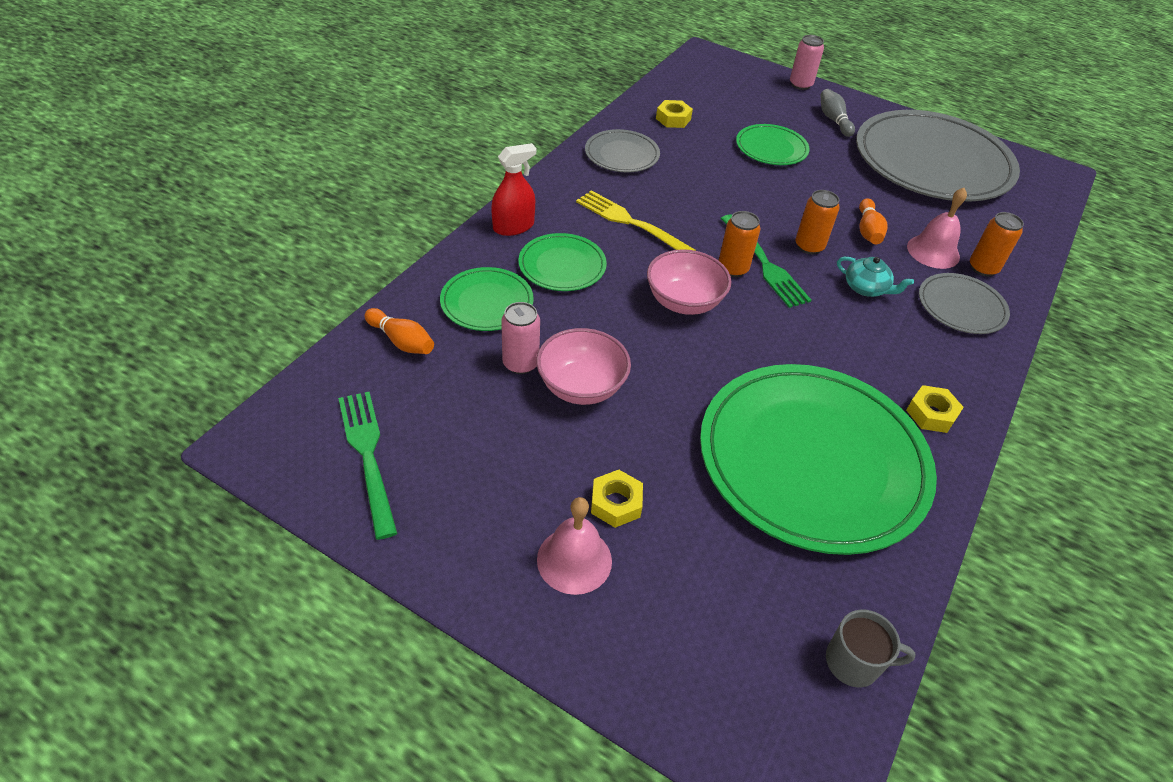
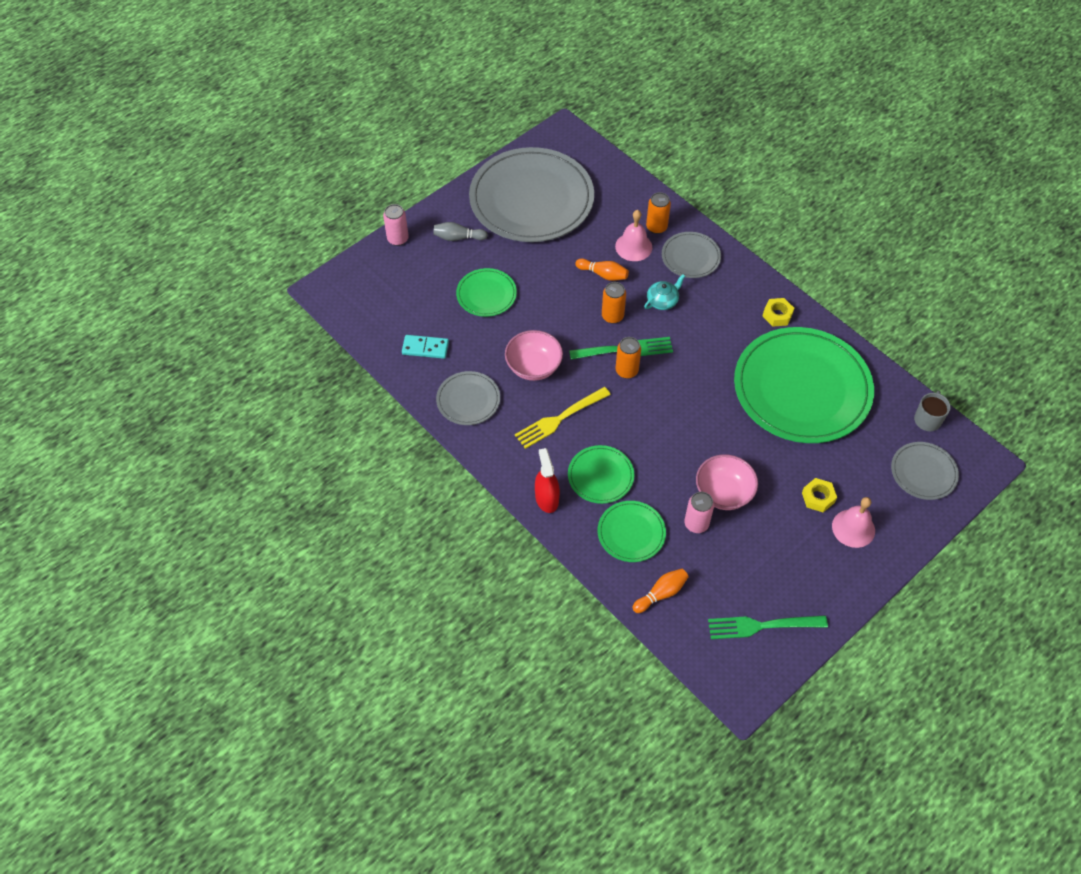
camera: 70 degrees left, 10 degrees up
pink bowl [647,249,731,315] -> pink bowl moved to [505,330,563,381]
yellow nut [656,100,693,128] -> turquoise domino [402,335,449,359]
none -> grey plate [891,442,959,500]

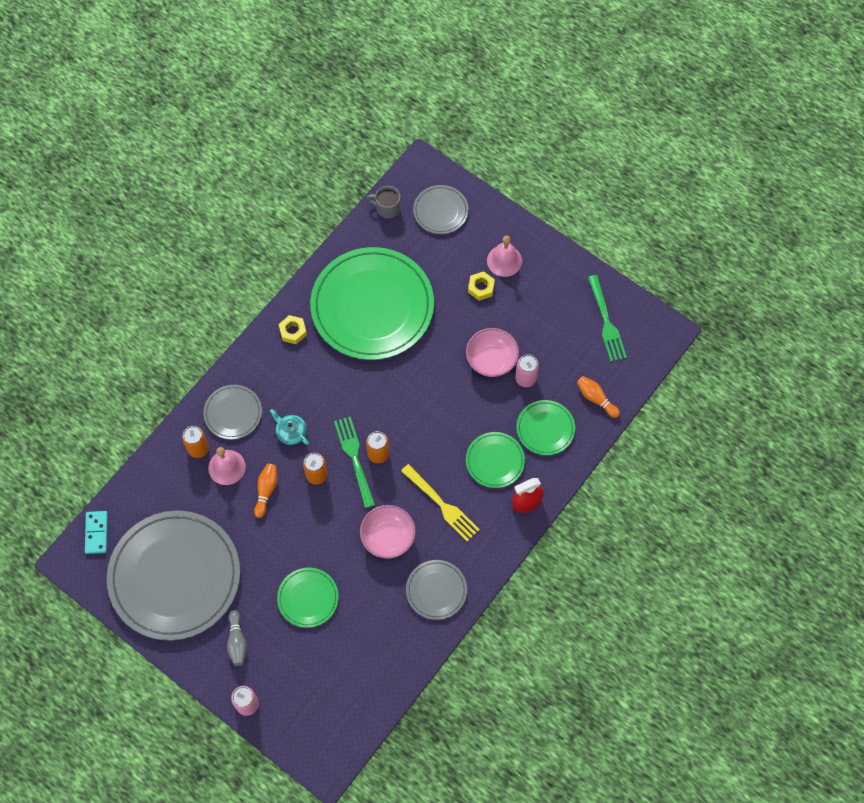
camera: 100 degrees left, 10 degrees up
turquoise domino [402,335,449,359] -> turquoise domino moved to [85,511,108,554]

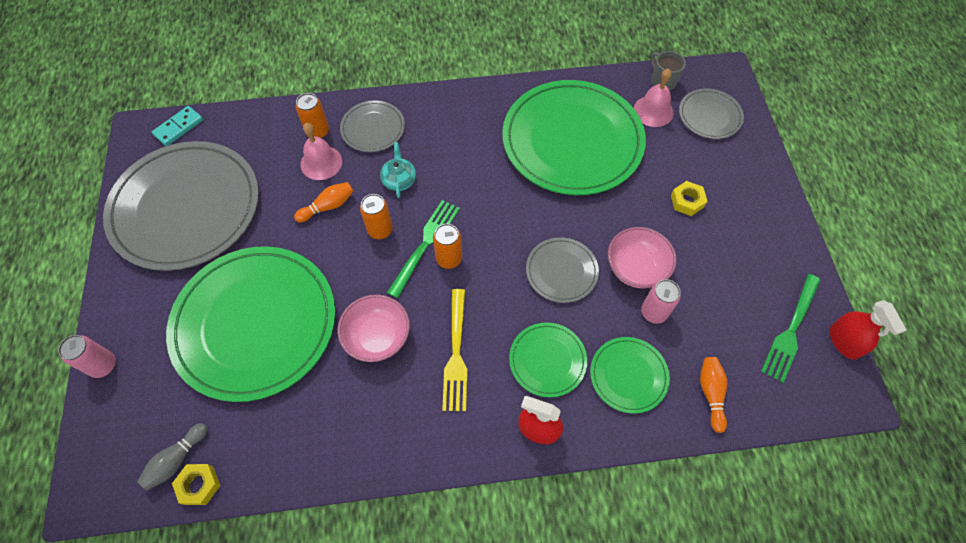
camera: 45 degrees right, 5 degrees down
grey bowling pin [227,610,247,666] -> grey bowling pin moved to [137,423,208,491]
green plate [277,568,339,628] -> green plate [166,246,335,402], size x2.17
yellow nut [279,315,307,344] -> yellow nut moved to [172,464,221,505]
grey plate [406,560,467,620] -> grey plate moved to [526,237,599,303]
pink bell [487,236,522,277] -> pink bell moved to [634,69,673,127]
none -> red spray bottle [830,300,906,360]

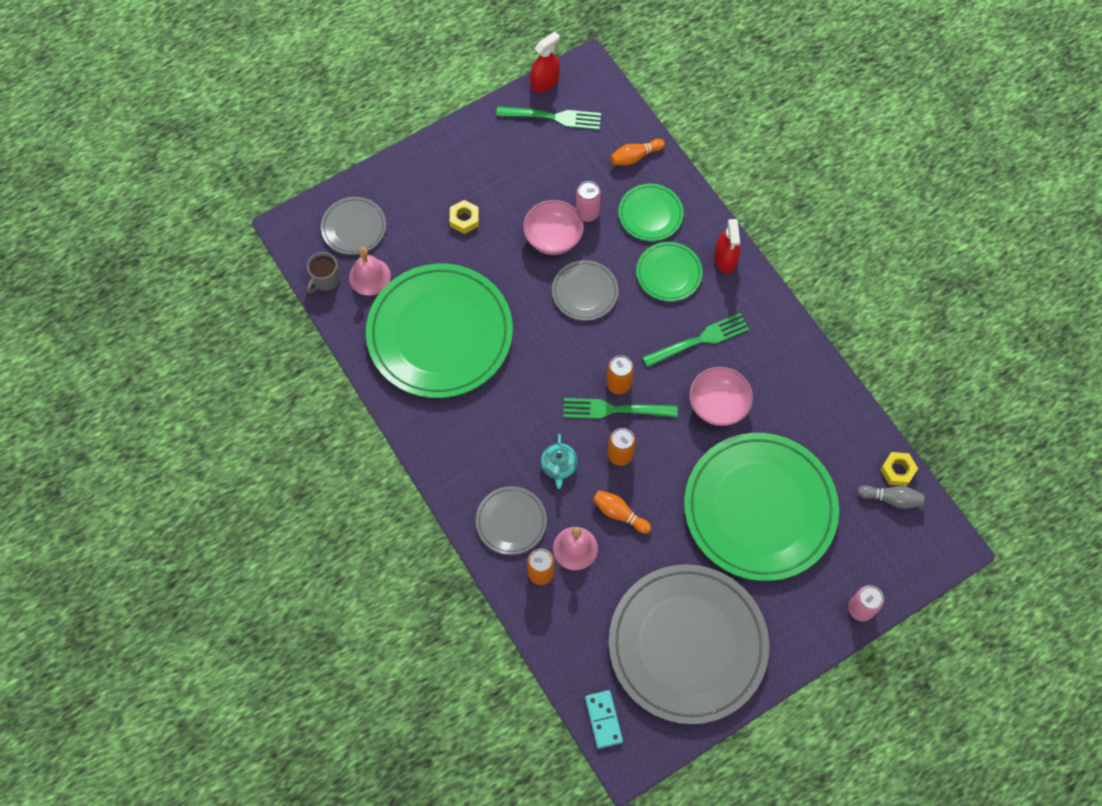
camera: 115 degrees left, 5 degrees up
turquoise domino [152,106,203,146] -> turquoise domino turned 60 degrees clockwise [585,690,623,749]
turquoise teapot [380,142,416,198] -> turquoise teapot turned 60 degrees counterclockwise [541,434,578,489]
yellow fork [442,289,467,411] -> green fork [642,313,749,368]

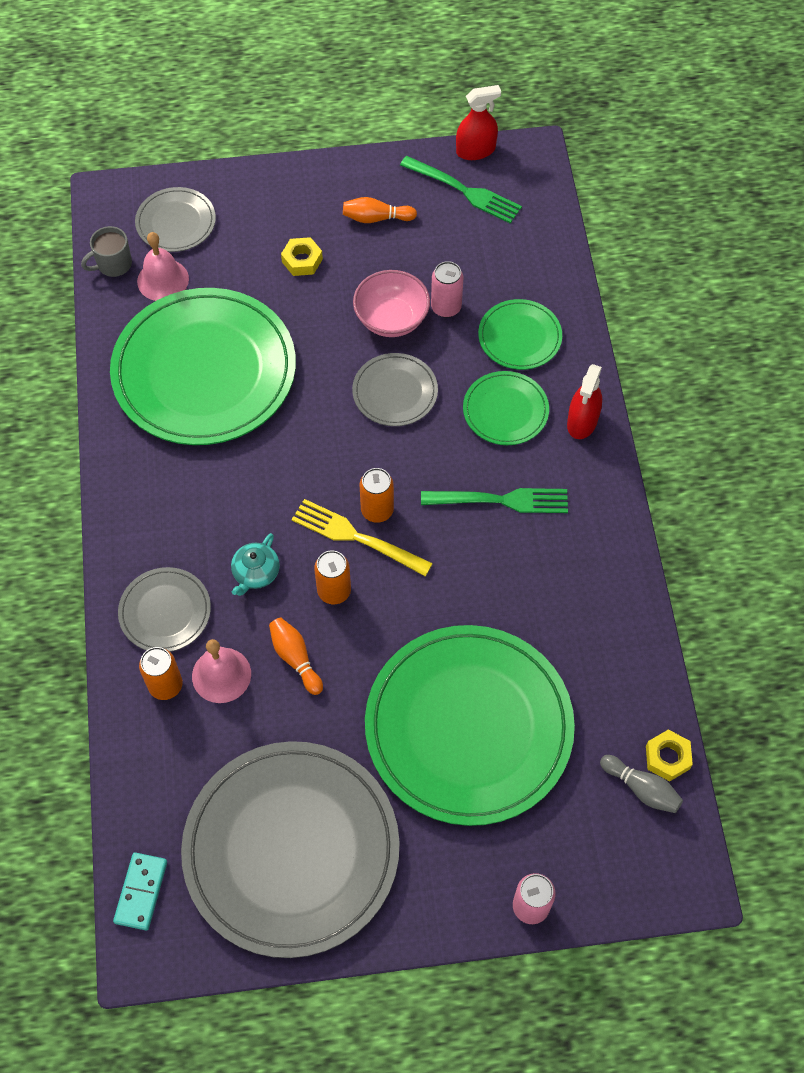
camera: 25 degrees right, 5 degrees down
green fork [563,398,678,419] -> yellow fork [292,499,433,576]
orange bowling pin [610,139,665,165] -> orange bowling pin moved to [343,197,417,223]
pink bowl [689,367,753,426] -> none

